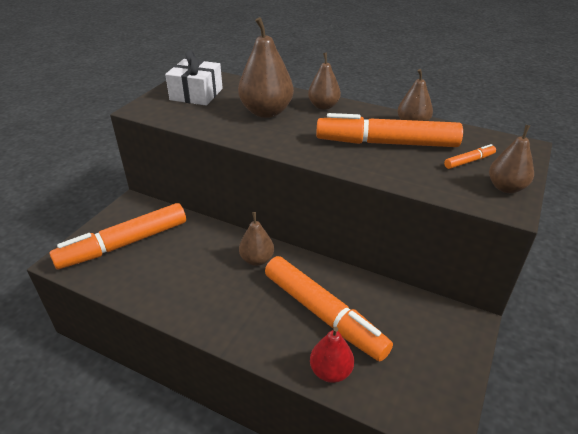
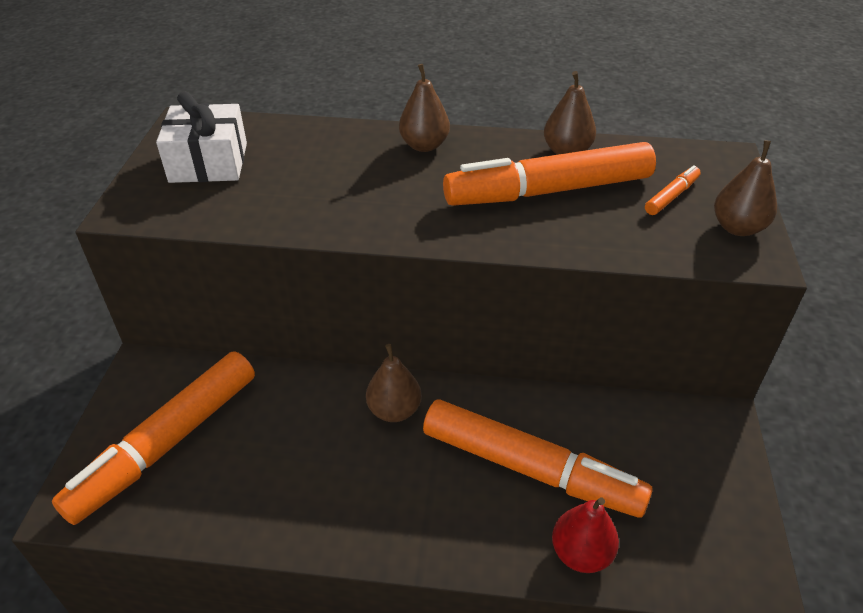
camera: 20 degrees left, 5 degrees up
brown pear [238,17,294,118] -> none

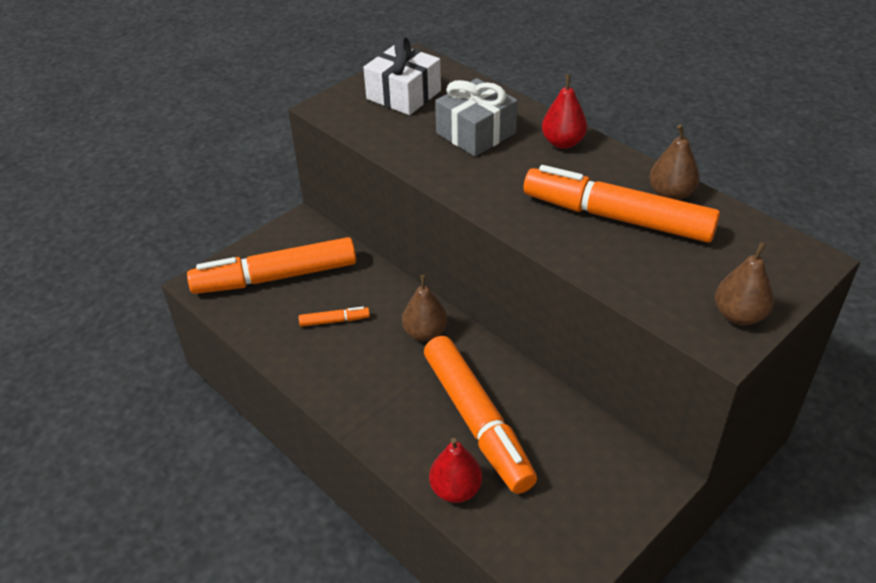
camera: 40 degrees right, 0 degrees up
brown pear [399,64,450,152] -> red pear [542,74,587,149]
orange marker [645,165,701,215] -> orange marker moved to [299,307,370,327]
none -> grey gift [435,78,517,156]

